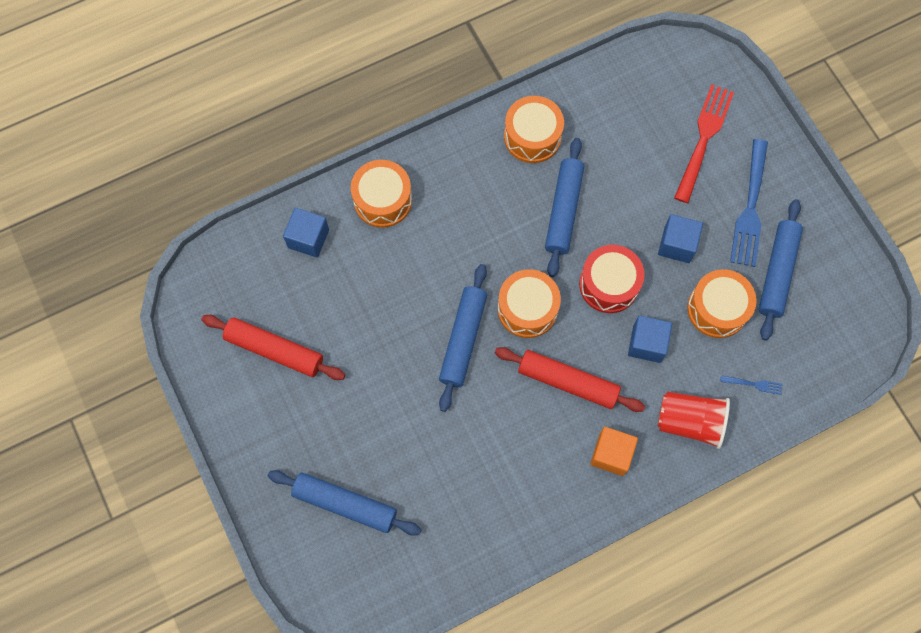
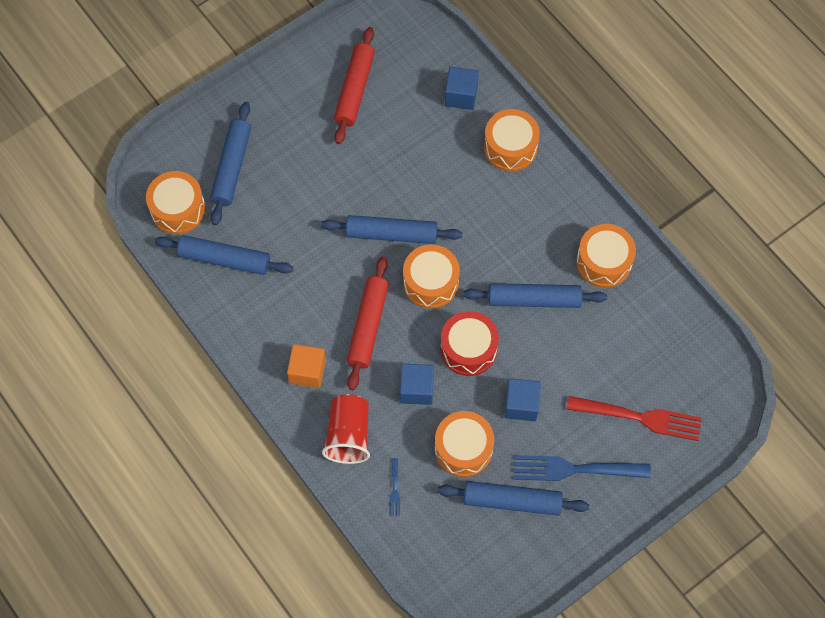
camera: 80 degrees right, 5 degrees down
none -> orange drum [146,171,205,234]
none -> blue rolling pin [155,235,293,275]

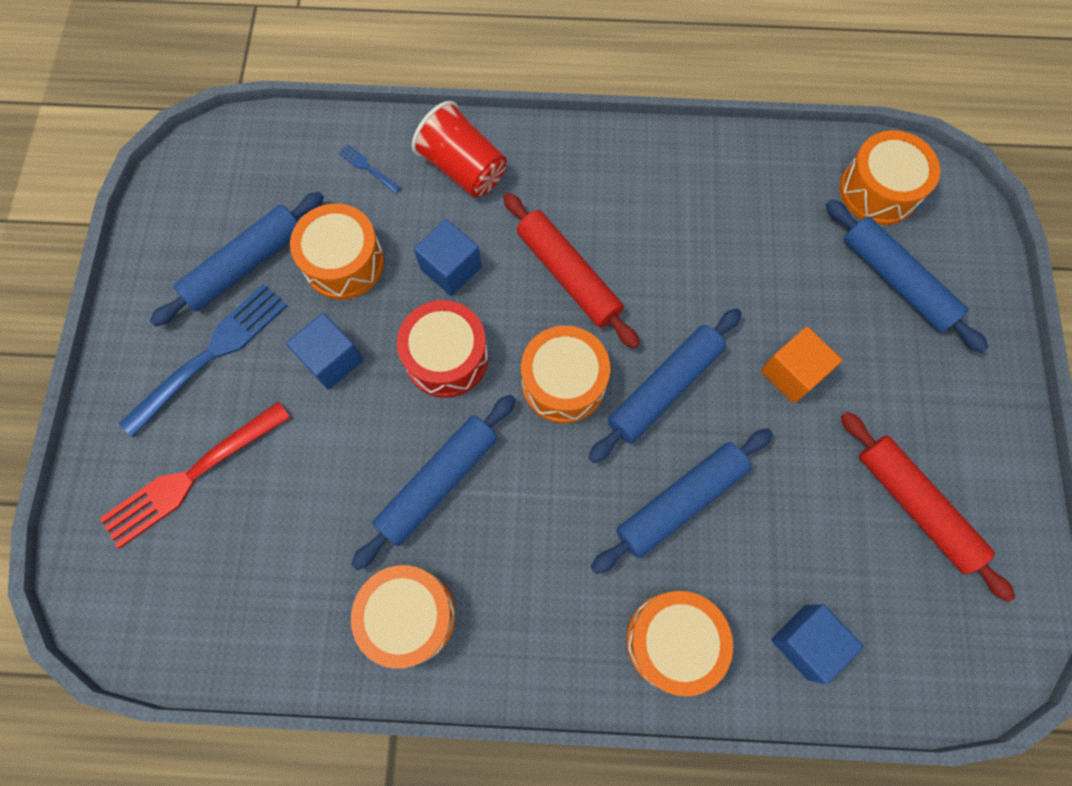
camera: 130 degrees right, 5 degrees up
blue rolling pin [155,235,293,275] -> blue rolling pin moved to [591,428,773,574]
orange cube [287,344,326,388] -> orange cube moved to [761,327,842,403]

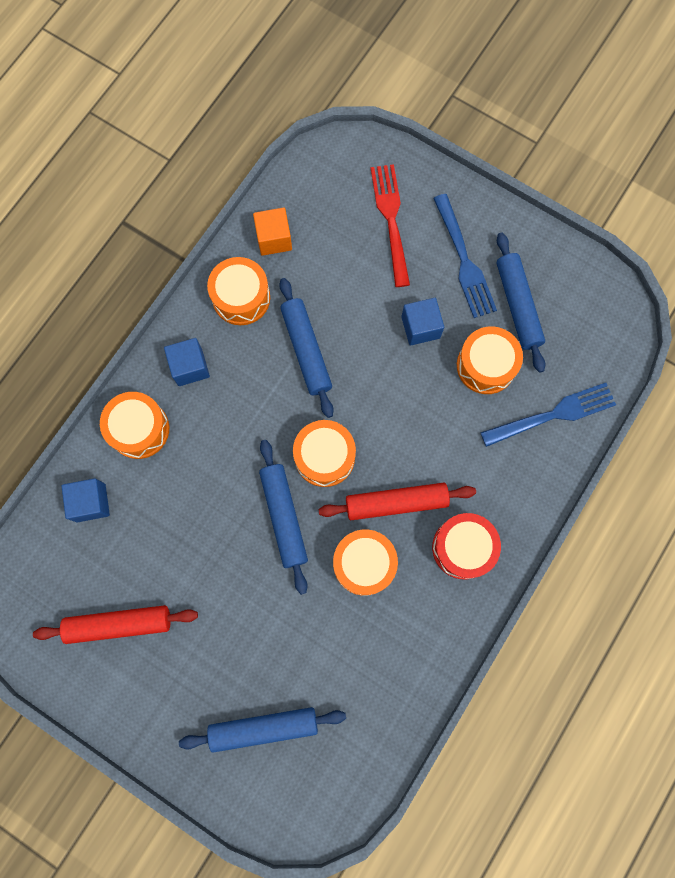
camera: 120 degrees right, 5 degrees up
blue fork [338,144,401,194] -> blue fork [480,383,616,447], size x2.33
red drum [397,300,489,398] -> red drum moved to [432,513,501,579]
red cup [412,101,507,197] -> none
blue cube [414,219,482,296] -> blue cube moved to [164,338,210,386]
blue rolling pin [591,428,773,574] -> none
orange cube [761,327,842,403] -> orange cube moved to [253,207,292,256]
orange drum [839,130,940,225] -> orange drum moved to [333,529,398,596]

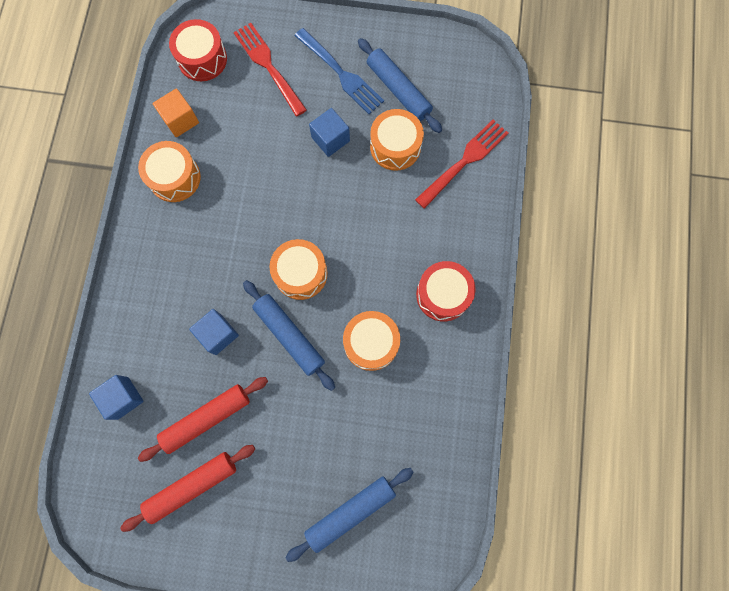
camera: 25 degrees left, 0 degrees up
orange drum [100,392,169,459] -> none
blue cube [164,338,210,386] -> blue cube moved to [189,309,239,355]
blue rolling pin [279,278,334,418] -> none
red rolling pin [318,483,476,520] -> red rolling pin moved to [138,377,268,462]
blue fork [480,383,616,447] -> red fork [415,120,508,209]
none -> red drum [169,19,227,81]

